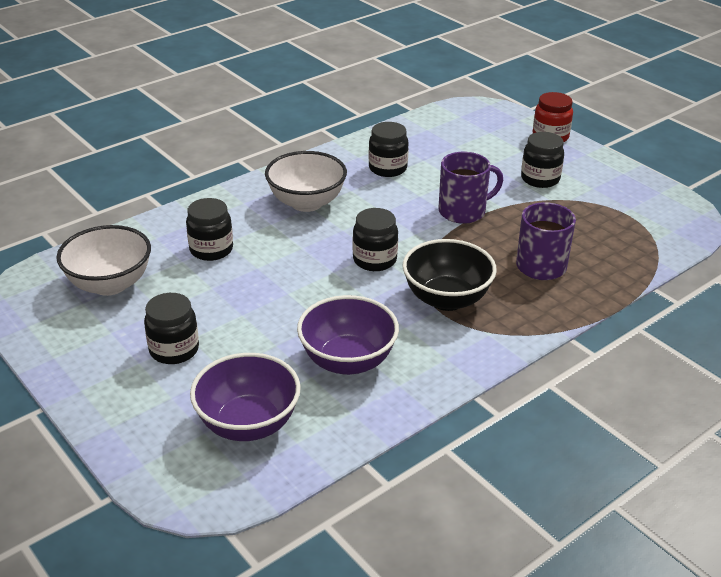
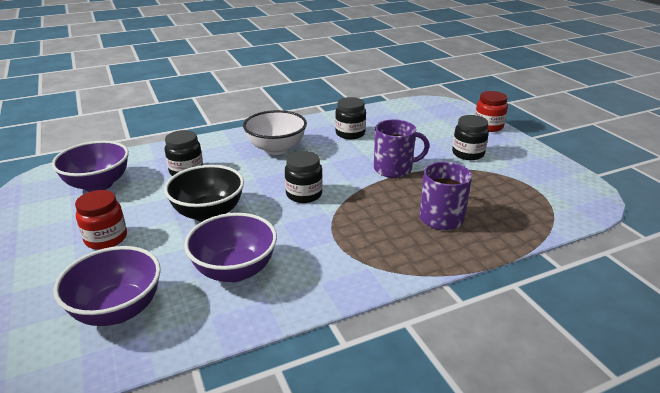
camera: 15 degrees right, 5 degrees down
white bowl [56,225,151,296] -> purple bowl [52,141,129,192]
black jar [144,293,199,364] -> red jar [75,190,127,250]
black bowl [403,239,497,311] -> black bowl moved to [164,165,244,222]

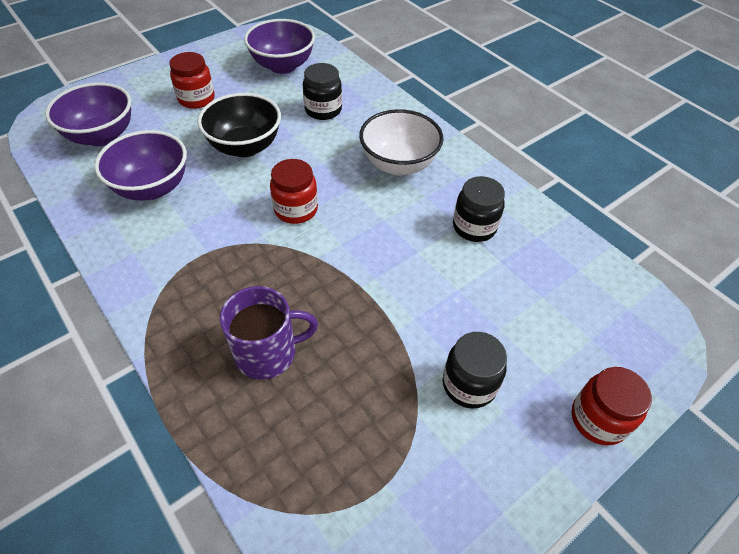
camera: 75 degrees right, 20 degrees up
black jar [285,151,323,203] -> red jar [270,159,318,224]
purple mug [374,119,429,178] -> none

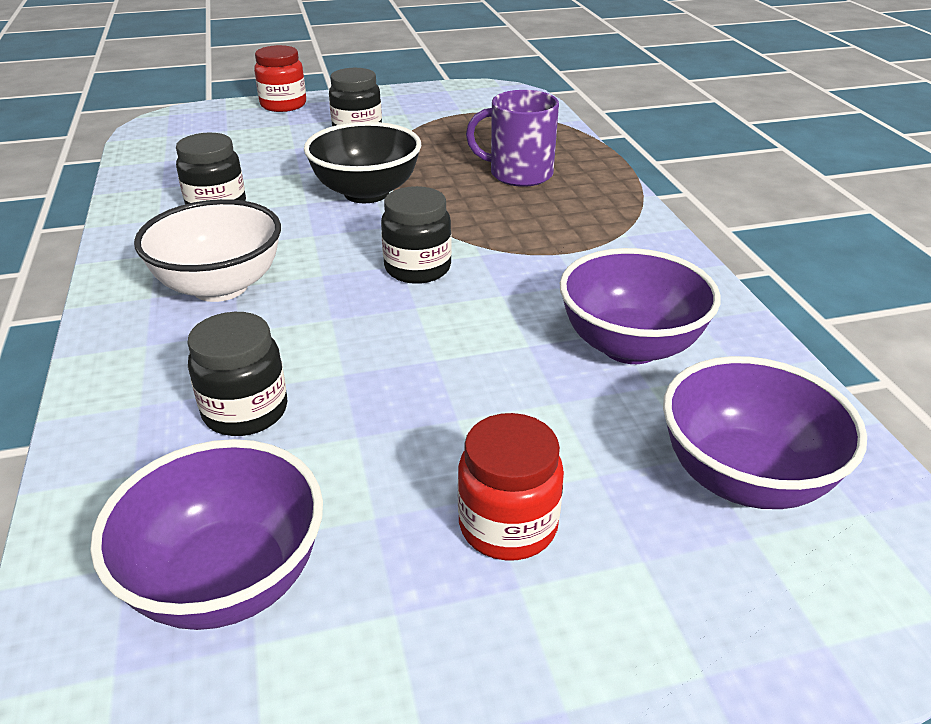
camera: 155 degrees left, 15 degrees down
black bowl [198,93,281,157] -> black bowl moved to [304,122,421,203]
red jar [270,159,318,224] -> black jar [381,186,452,284]

